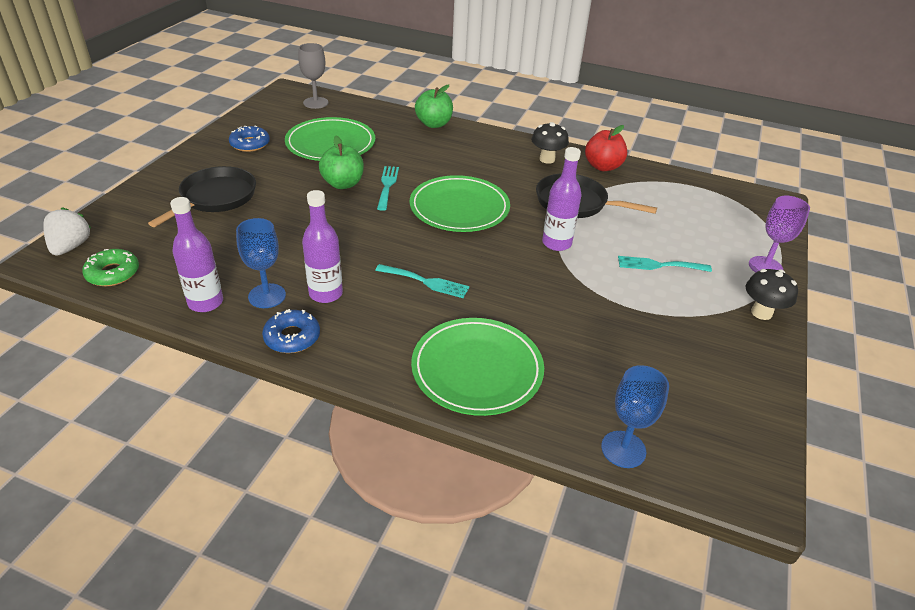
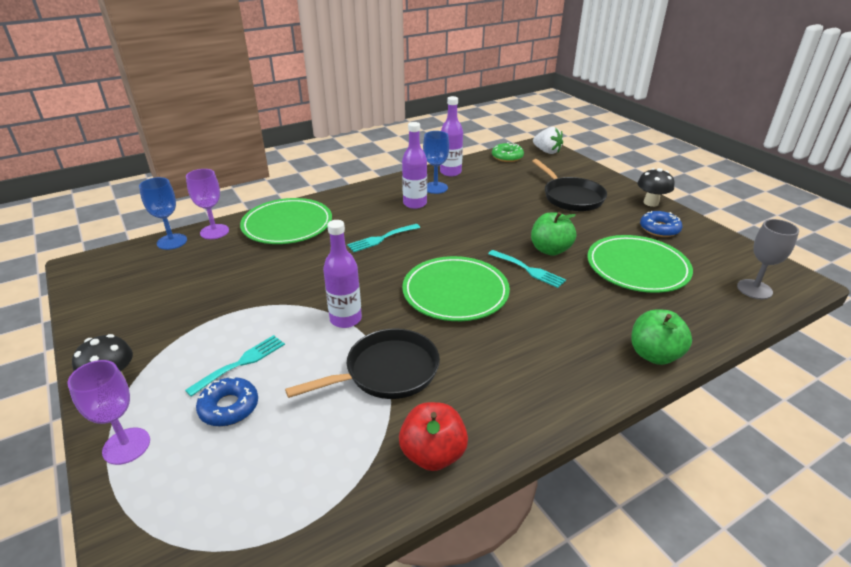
camera: 130 degrees right, 5 degrees down
blue donut [262,309,320,353] -> blue donut moved to [196,377,258,427]
black mushroom [531,122,569,164] -> black mushroom moved to [637,168,674,207]
none -> purple goblet [186,169,229,239]

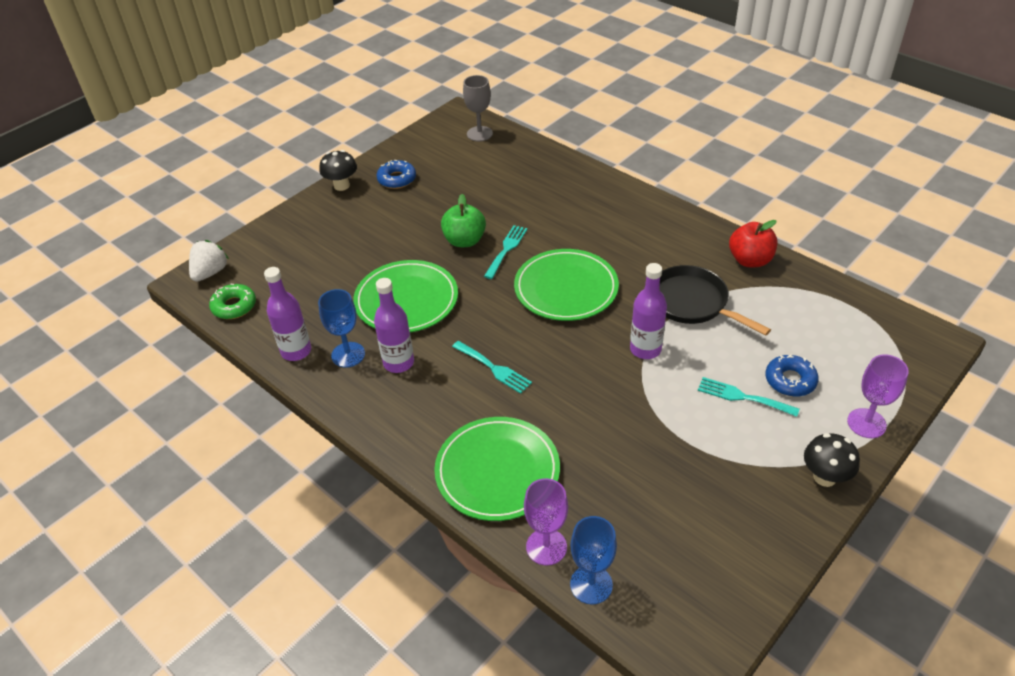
camera: 105 degrees left, 10 degrees up
black pan [532,159,607,211] -> none
green plate [587,235,693,293] -> green plate moved to [353,260,458,333]
green apple [631,309,692,365] -> none

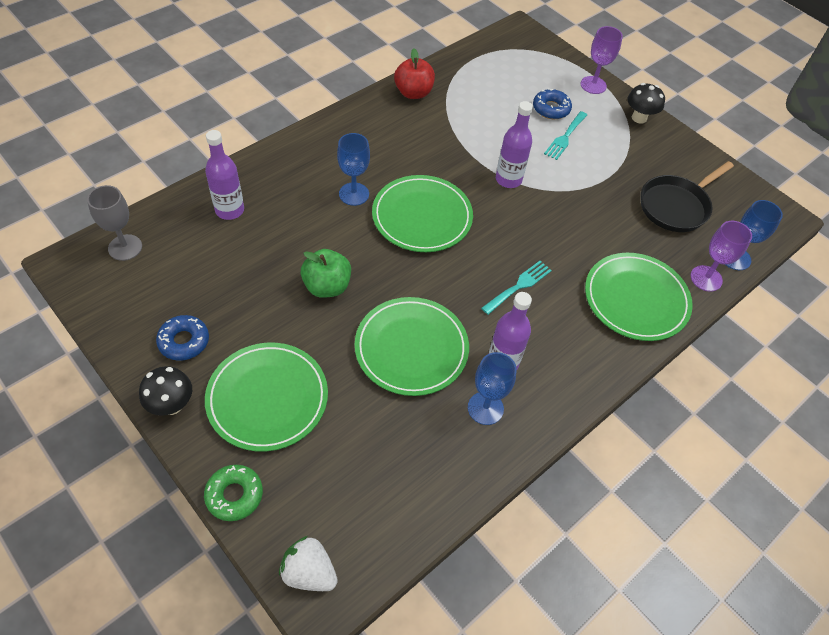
camera: 90 degrees left, 10 degrees up
green donut [209,284,256,319] -> green donut moved to [204,465,263,521]
purple bottle [264,267,311,361] -> purple bottle moved to [205,130,244,220]
turquoise fork [484,225,528,279] -> none
black pan [660,265,771,335] -> black pan moved to [641,161,734,232]
none -> green plate [205,343,328,452]
none -> blue goblet [337,133,370,206]

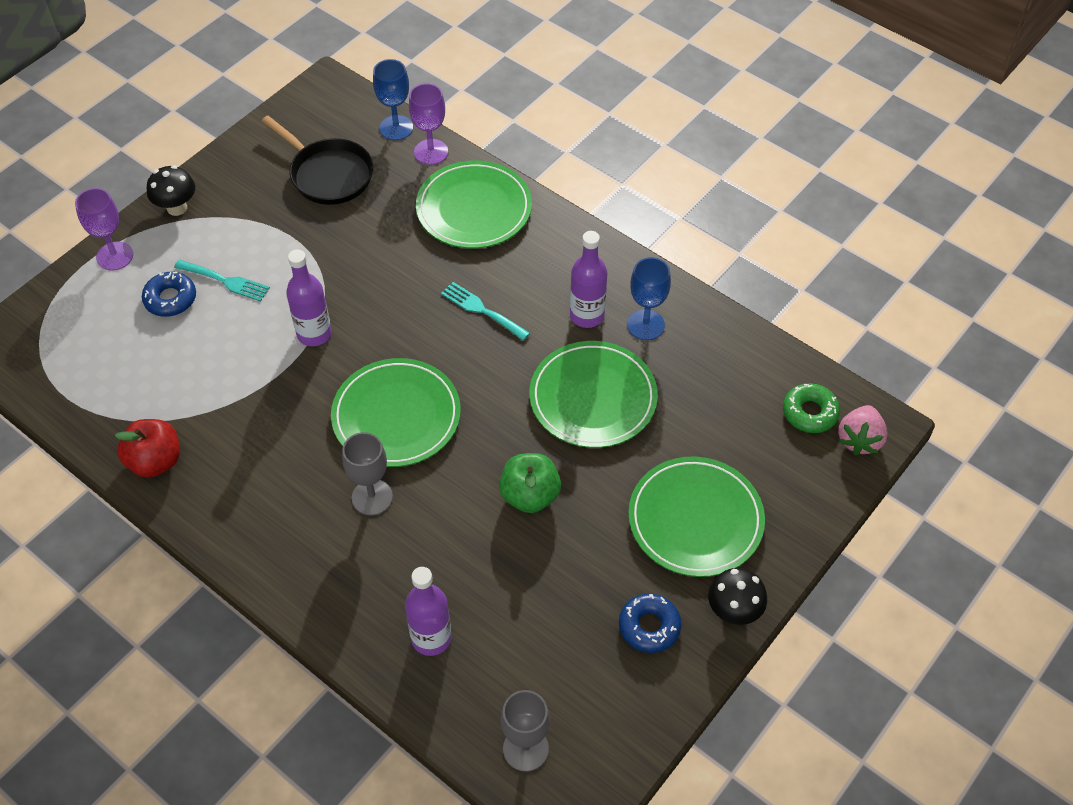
camera: 95 degrees left, 0 degrees up
green donut [204,465,263,521] -> green donut moved to [783,383,840,433]
white strawberry [279,536,338,591] -> pink strawberry [838,405,888,456]
blue goblet [337,133,370,206] -> grey goblet [342,432,393,515]

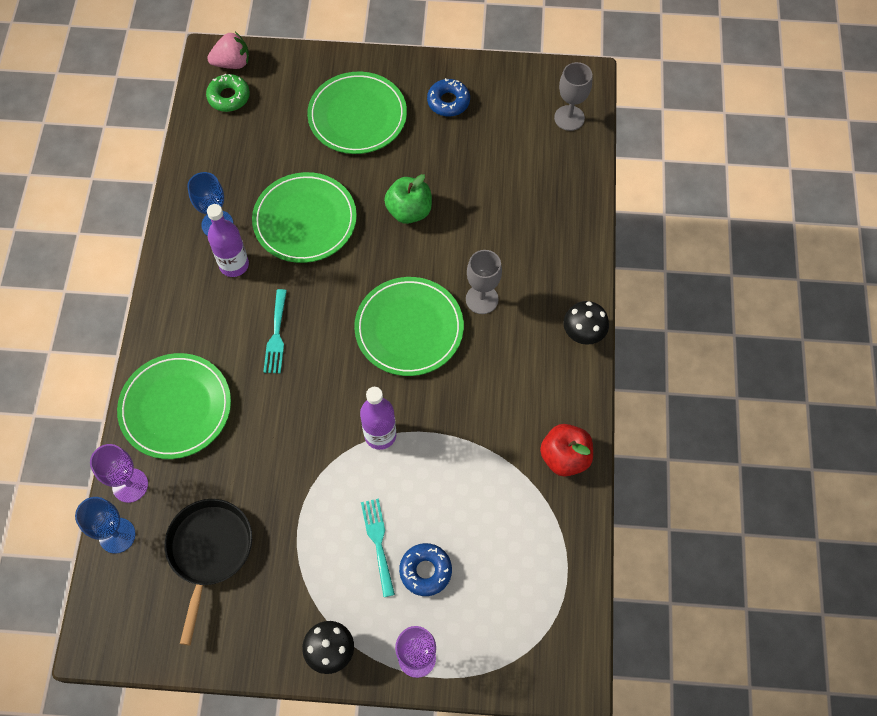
camera: 125 degrees left, 10 degrees up
purple bottle [405,567,452,656] -> none
black mushroom [708,568,767,625] -> black mushroom moved to [563,301,609,345]

